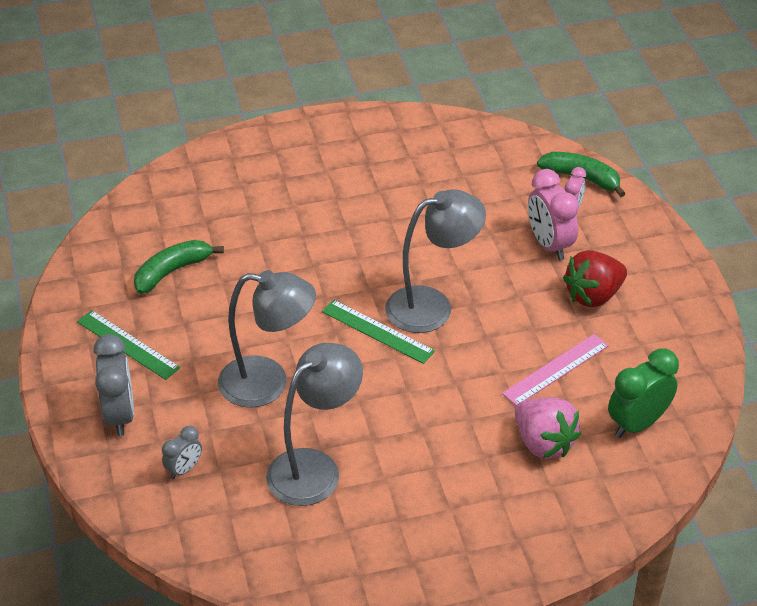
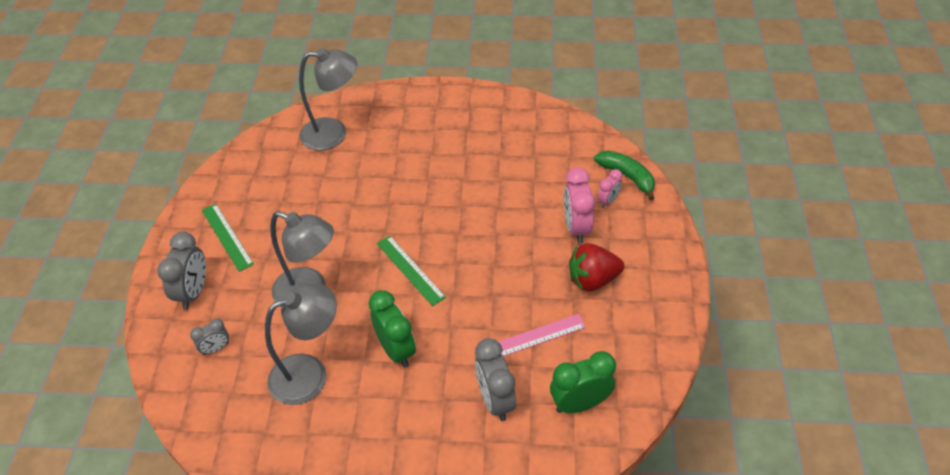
camera: 20 degrees right, 5 degrees up
green banana [134,240,224,294] -> none
grey lamp [385,189,486,333] -> grey lamp moved to [299,48,358,150]
pink strawberry [515,398,581,459] -> grey clock [475,338,516,421]
none -> green clock [369,290,416,368]

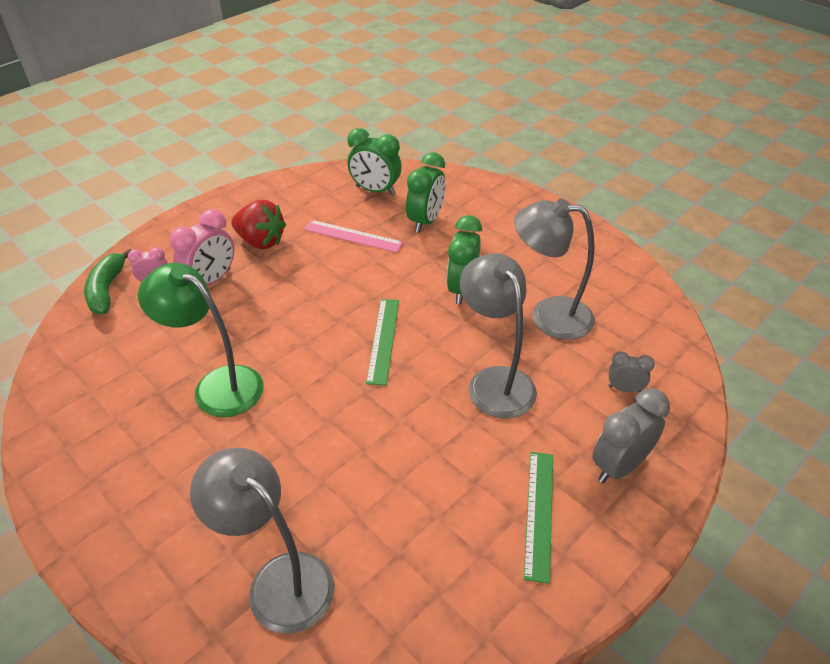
camera: 140 degrees left, 5 degrees down
grey clock [475,338,516,421] -> green clock [406,152,446,233]
none -> green lamp [138,263,263,417]

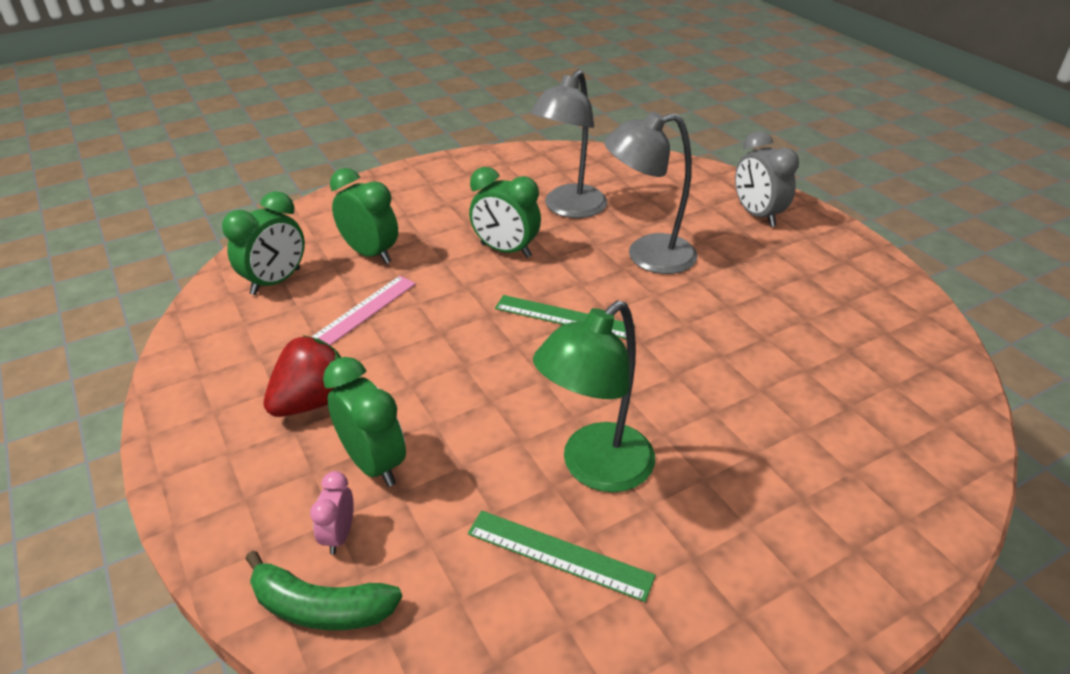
camera: 75 degrees left, 5 degrees down
pink clock [169,209,234,285] -> green clock [323,357,406,487]
grey lamp [190,448,335,633] -> none
green ruler [524,452,553,584] -> green ruler moved to [468,510,656,602]
grey clock [608,351,655,392] -> none

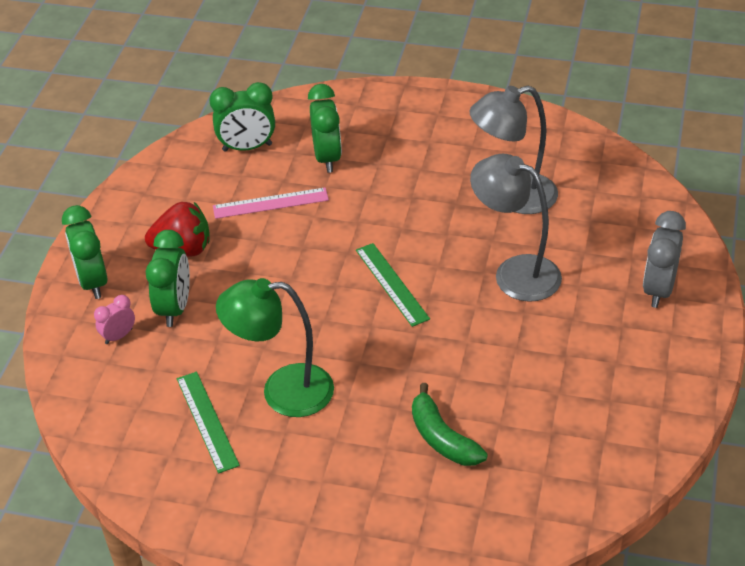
camera: 45 degrees right, 5 degrees up
green banana [245,551,402,630] -> green banana moved to [412,383,488,466]
green clock [469,167,541,258] -> green clock moved to [62,205,108,299]

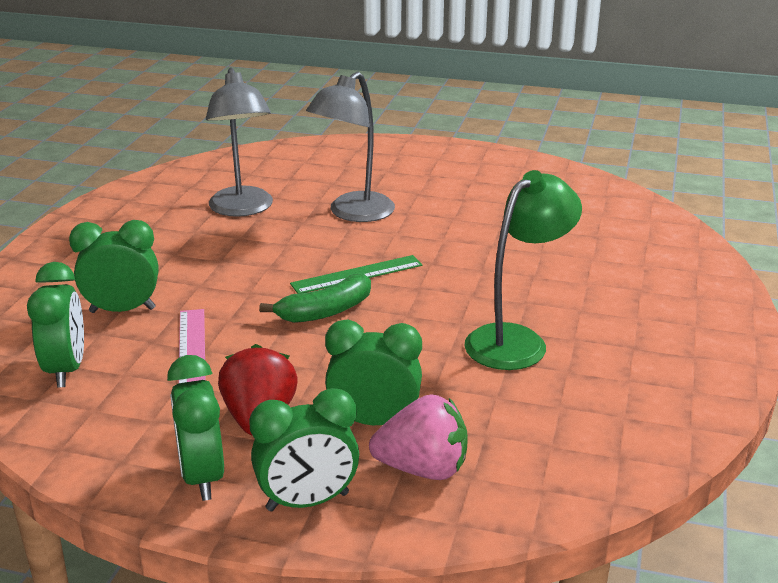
camera: 90 degrees left, 15 degrees down
pink clock [94,295,135,344] -> pink strawberry [369,394,468,480]
green ruler [177,372,240,473] -> none
green lamp [216,278,334,417] -> green lamp turned 135 degrees counterclockwise [464,170,582,370]
green banana [412,383,488,466] -> green banana moved to [259,274,371,323]
grey clock [643,211,686,308] -> none
none -> green clock [167,355,224,501]

